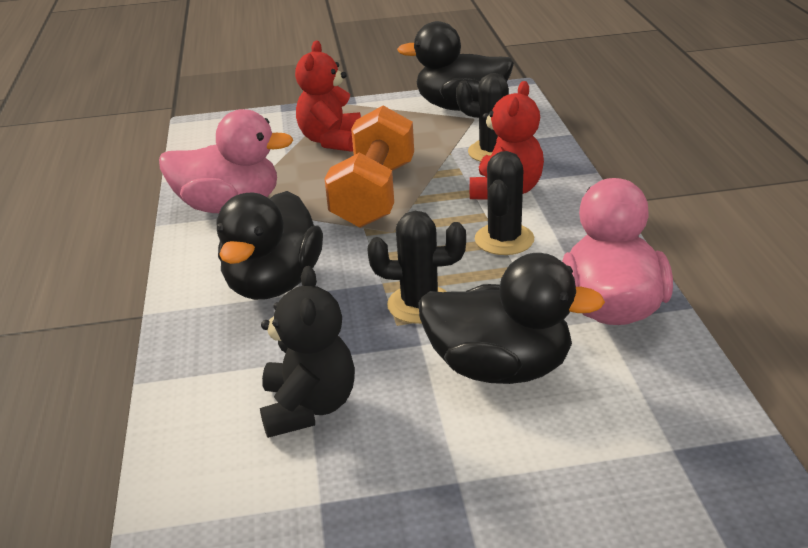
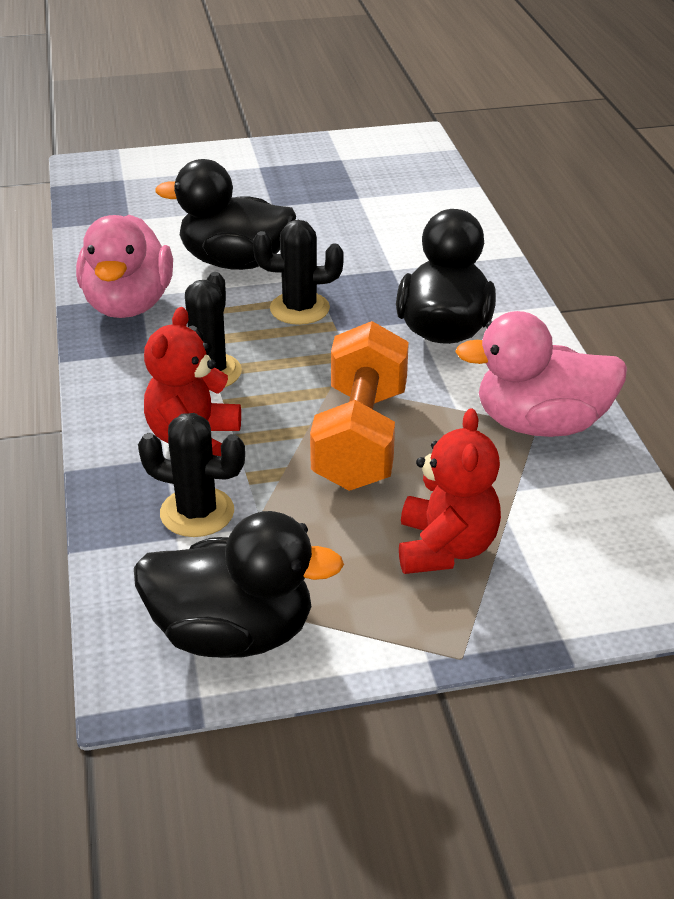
camera: 175 degrees right, 5 degrees up
black teddy bear [260,266,355,438] -> none

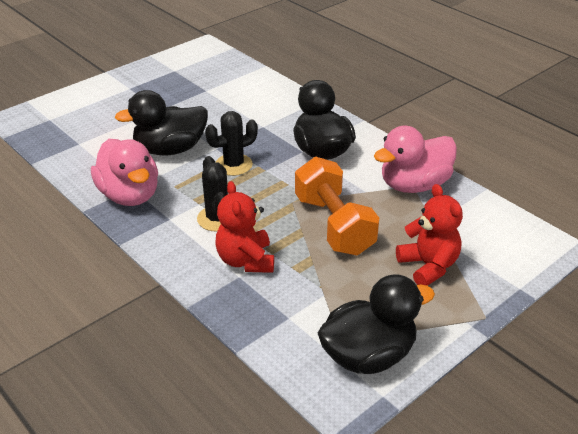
camera: 30 degrees left, 0 degrees up
black cactus [138,413,245,537] -> none

